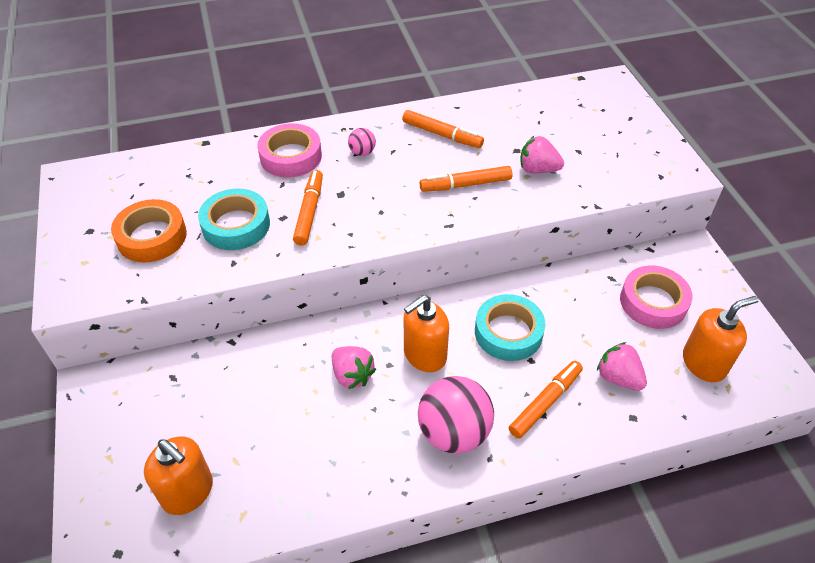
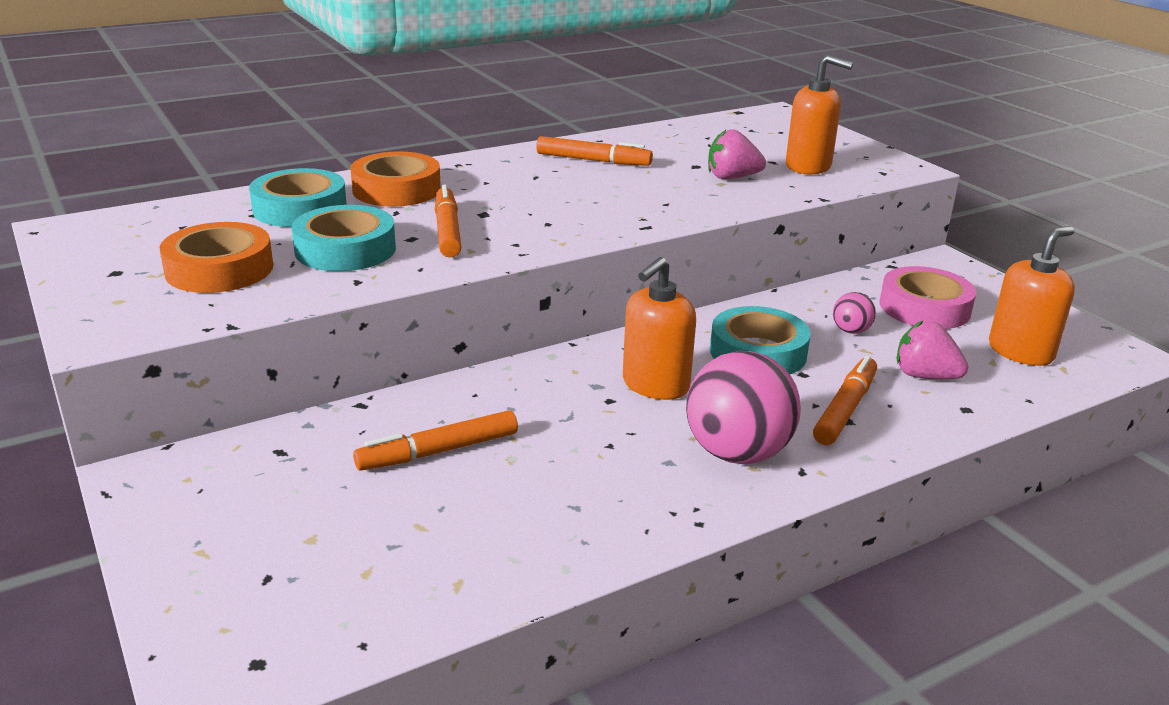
camera: 15 degrees left, 20 degrees down
orange soap dispenser [144,437,213,515] -> orange soap dispenser moved to [786,55,853,174]
pink tape [257,123,322,178] -> orange tape [350,151,441,207]
pink strawberry [332,346,376,389] -> none
pink ball [348,128,376,156] -> pink ball moved to [833,292,876,334]
orange marker [420,166,512,192] -> orange marker moved to [353,410,518,471]
none -> turquoise tape [249,168,347,227]

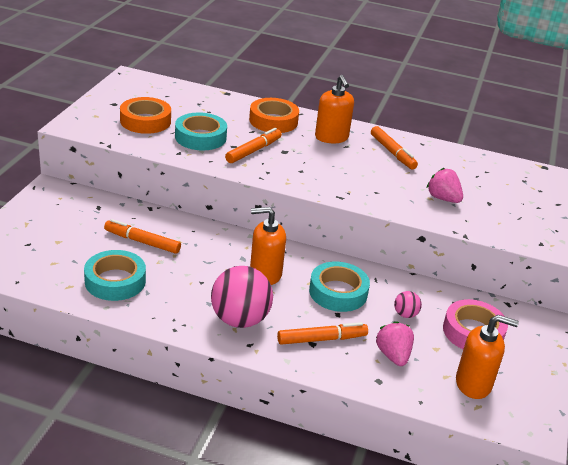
camera: 45 degrees right, 5 degrees up
turquoise tape [249,168,347,227] -> turquoise tape moved to [84,250,146,301]
orange soap dispenser [786,55,853,174] -> orange soap dispenser moved to [315,75,354,143]

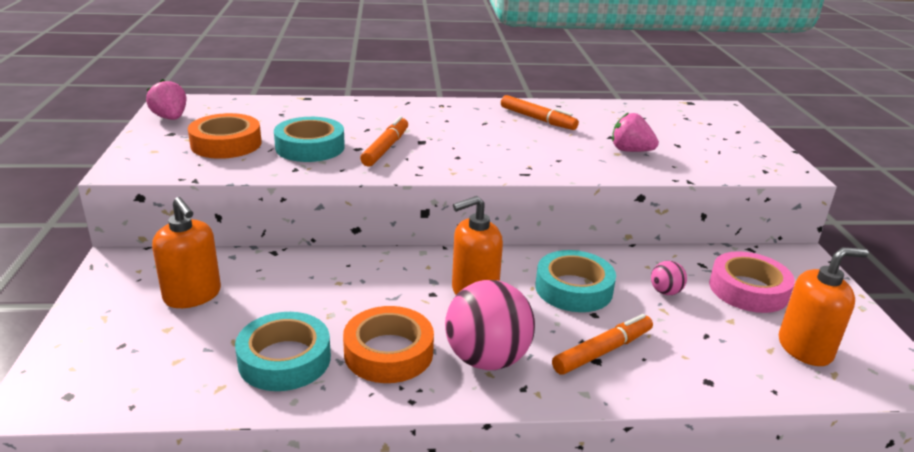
camera: 20 degrees left, 5 degrees down
orange marker [104,219,181,254] -> none
orange tape [249,98,299,133] -> orange tape moved to [343,306,434,383]
orange soap dispenser [315,75,354,143] -> orange soap dispenser moved to [152,197,221,308]
pink strawberry [376,321,414,366] -> pink strawberry moved to [146,79,187,120]

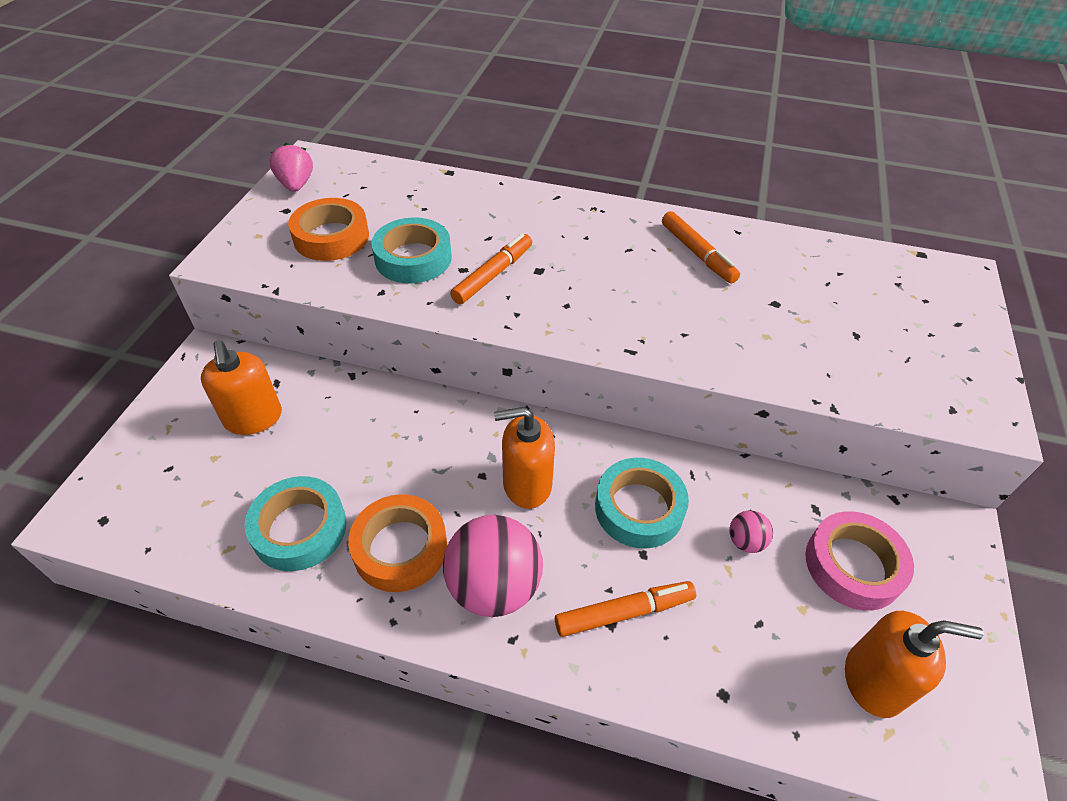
camera: 20 degrees right, 20 degrees up
pink strawberry [612,112,659,152] -> none

